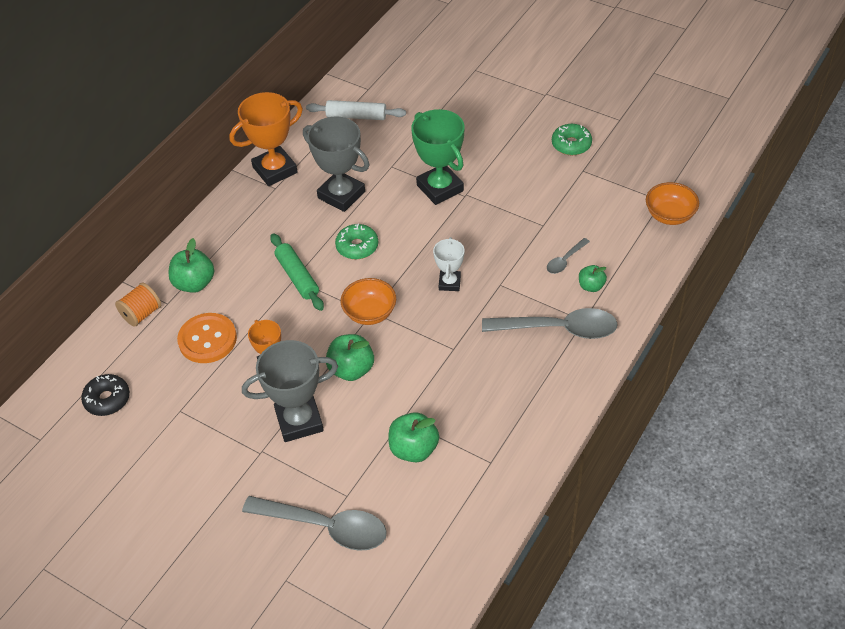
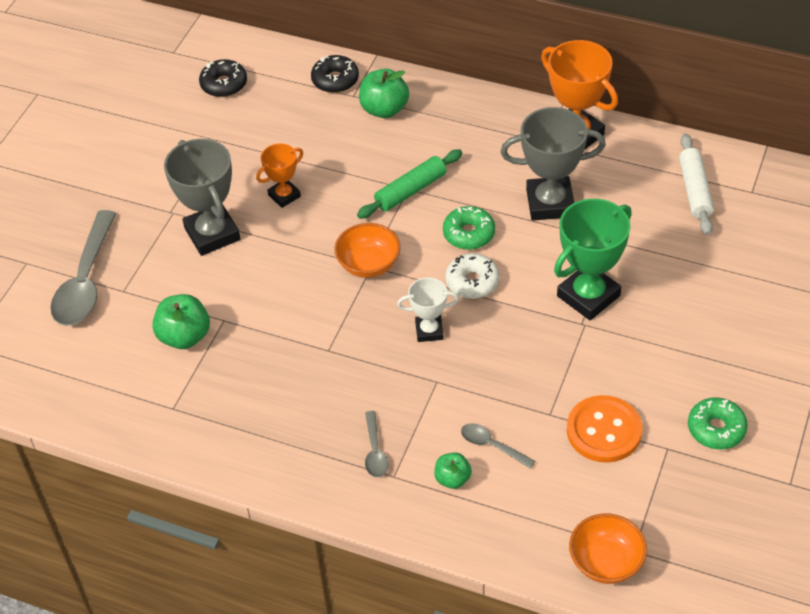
camera: 80 degrees right, 0 degrees up
orange spool [115,282,161,327] -> black donut [311,55,359,93]
orange button [177,313,237,363] -> orange button moved to [567,395,642,463]
grey trophy [303,117,369,212] -> grey trophy turned 60 degrees clockwise [501,107,606,220]
green apple [326,334,374,381] -> none
grey spoon [482,308,618,339] -> grey spoon [365,411,388,477], size x0.48
none -> white donut [445,253,499,299]

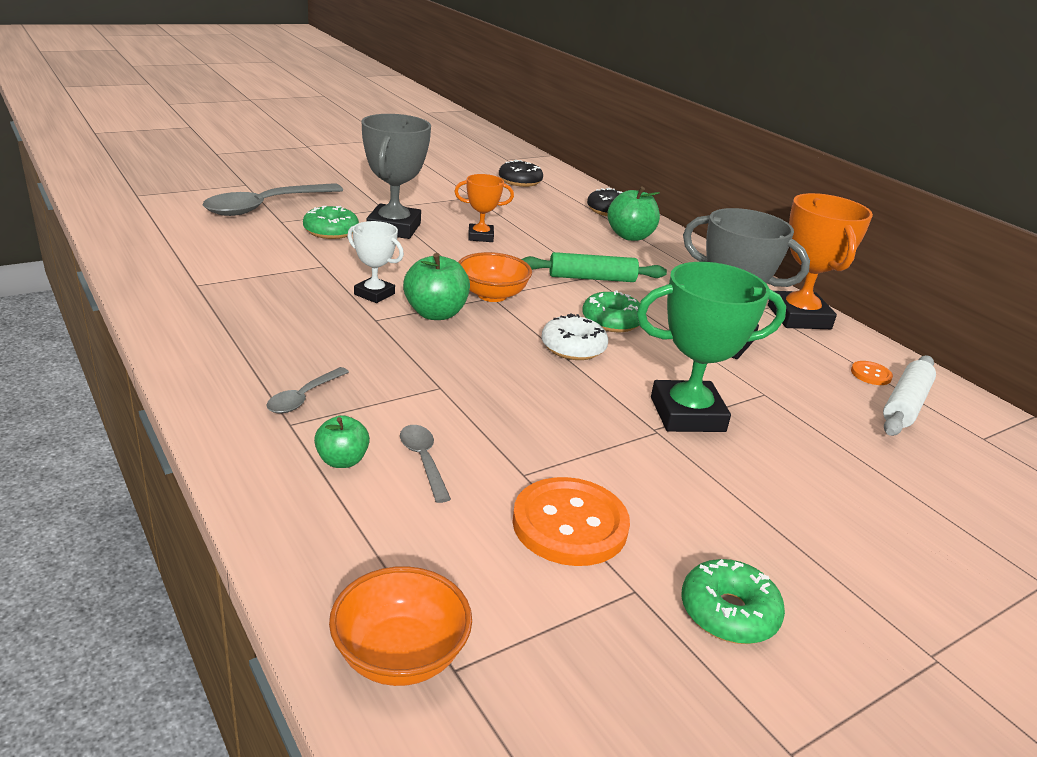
camera: 30 degrees right, 20 degrees down
green apple [152,294,210,349] -> green apple moved to [403,253,470,320]
white trophy [397,278,459,342] -> white trophy moved to [347,221,404,303]
none -> green donut [303,206,359,239]
none -> orange button [851,361,893,385]

